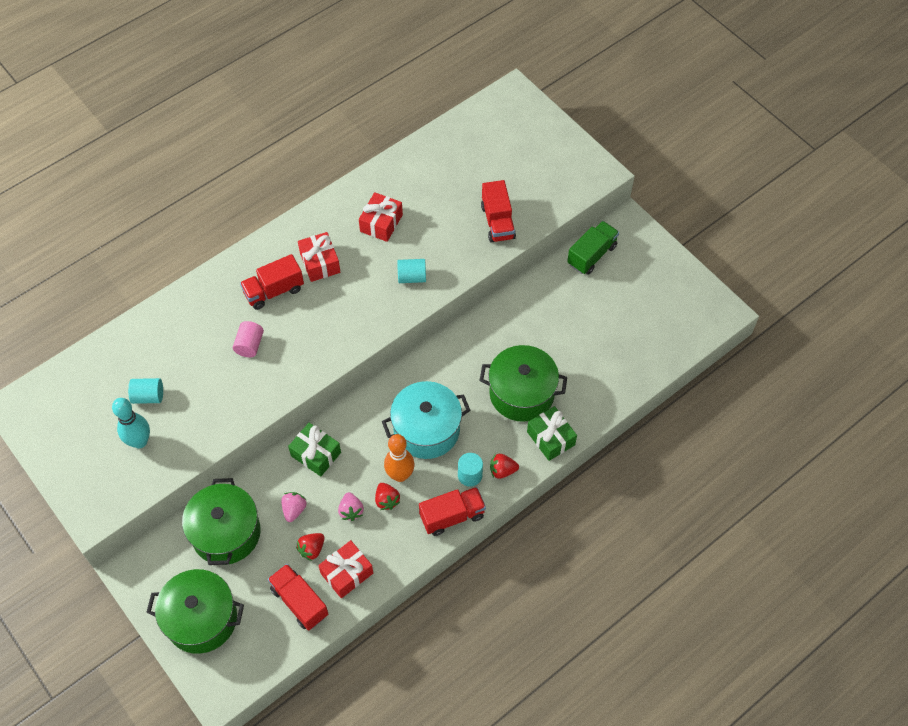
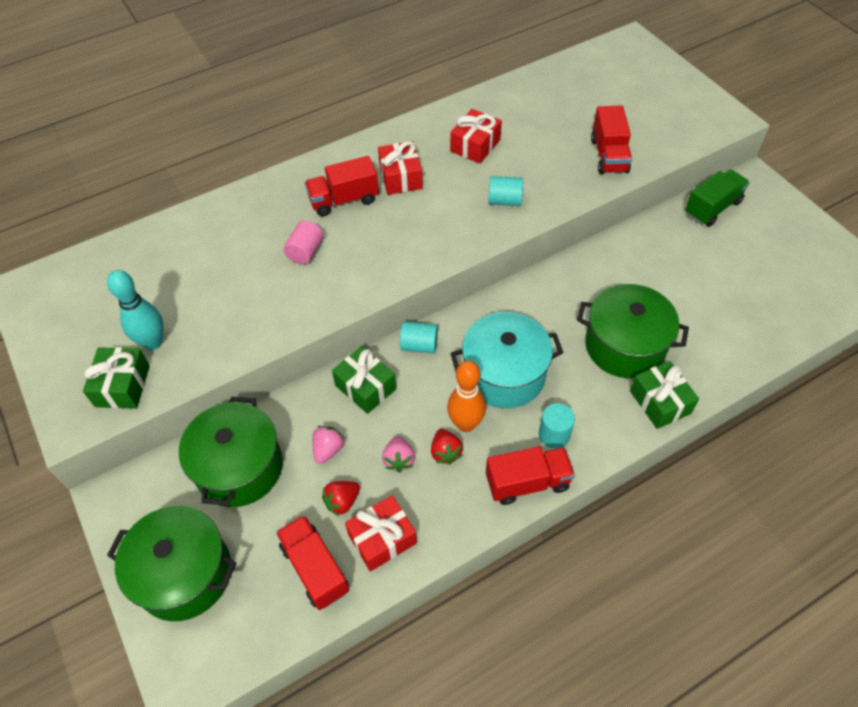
camera: 10 degrees right, 5 degrees down
turquoise cylinder [128,378,163,404] -> turquoise cylinder moved to [400,321,438,354]
red strawberry [490,454,519,479] -> none
none -> green gift [83,347,150,409]

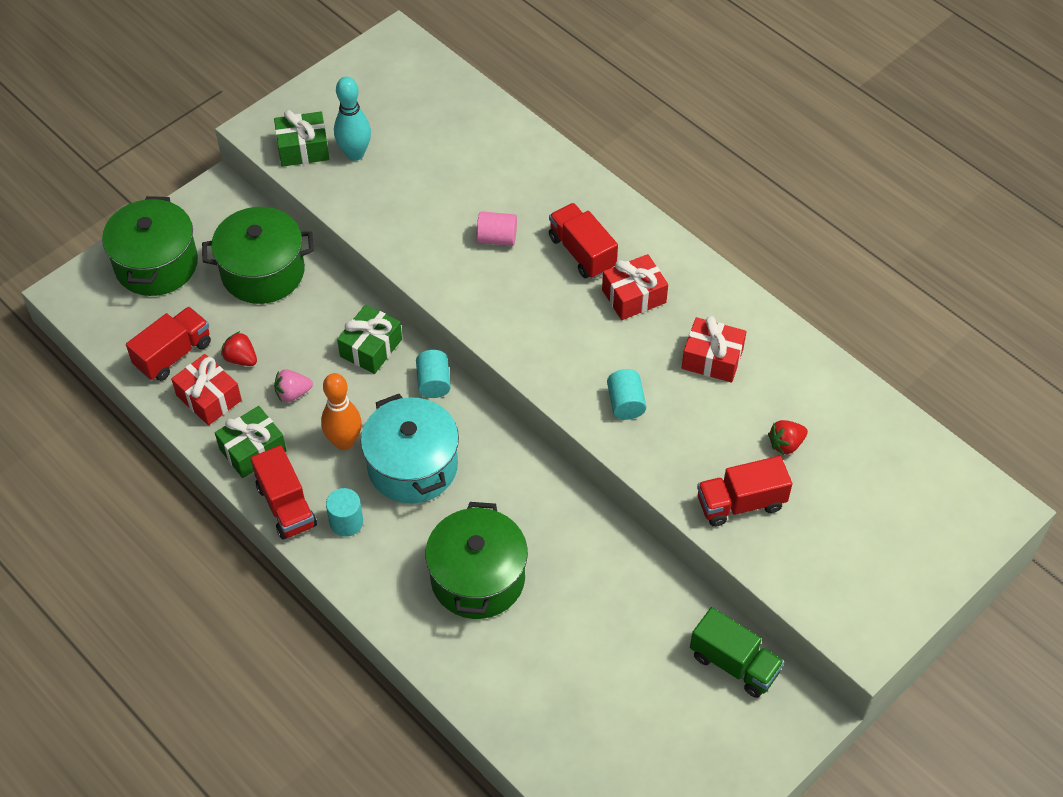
camera: 75 degrees right, 0 degrees up
pink strawberry [312,426,345,464] -> none
red strawberry [431,429,463,465] -> red strawberry moved to [768,420,808,455]
green gift [630,361,699,429] -> green gift moved to [215,406,287,478]

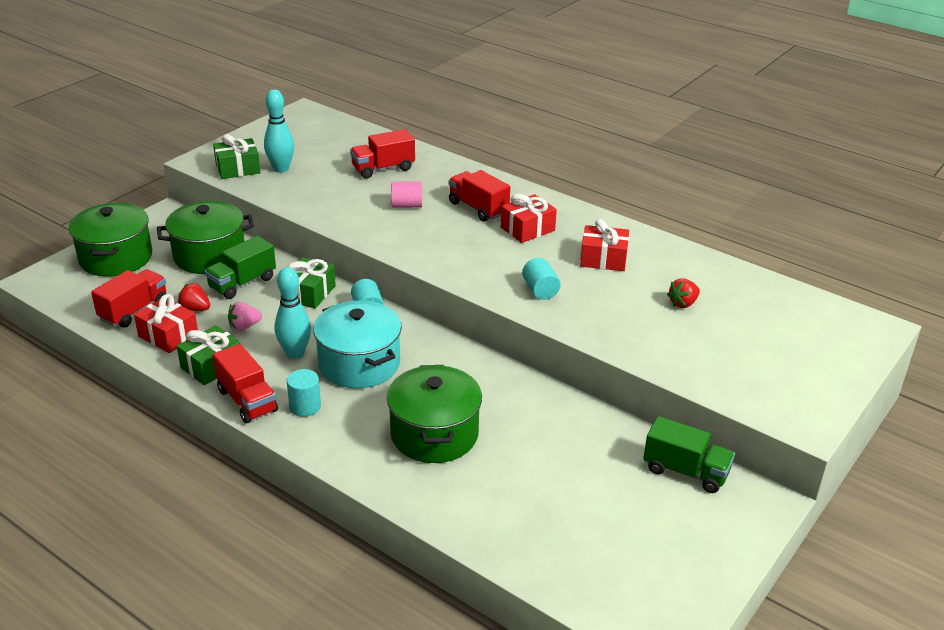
camera: 10 degrees left, 20 degrees down
orange bowling pin [321,373,362,450] -> turquoise bowling pin [275,267,311,359]
red truck [697,456,792,527] -> red truck moved to [350,129,415,179]
none -> green truck [205,236,276,299]

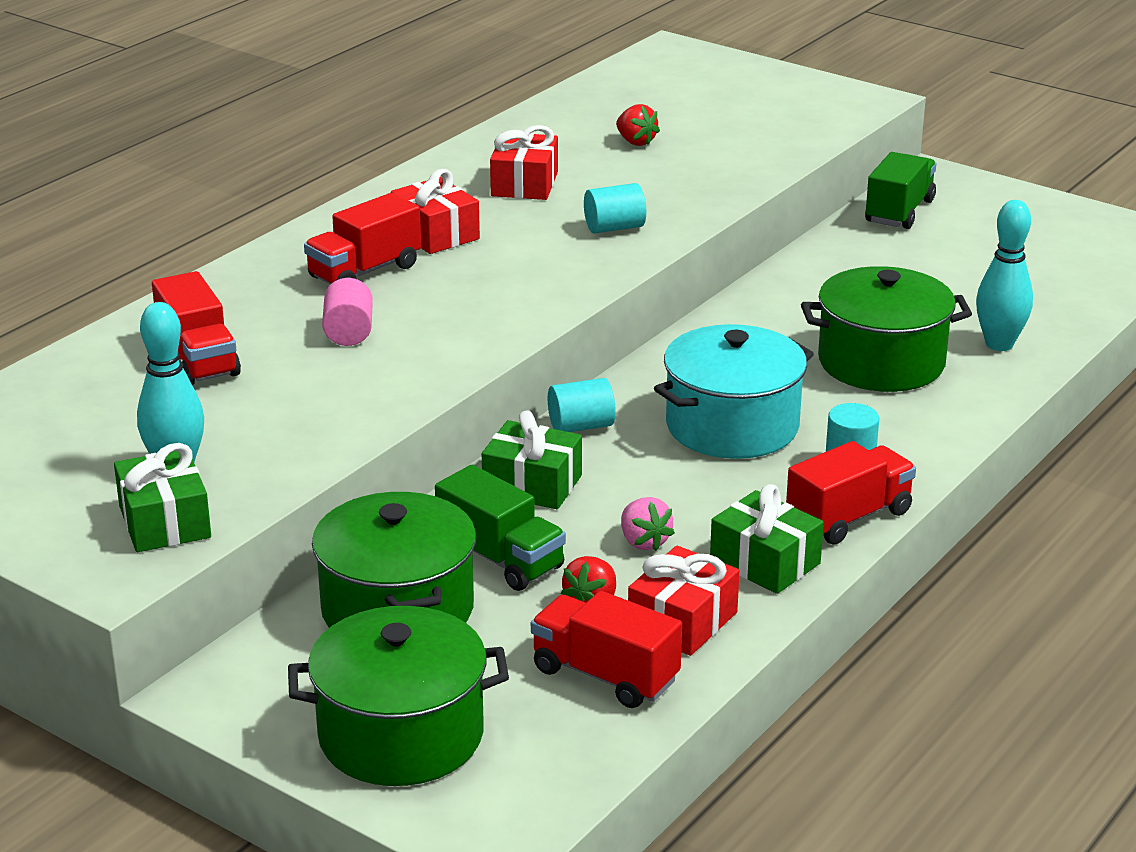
camera: 90 degrees left, 5 degrees down
turquoise bowling pin [275,267,311,359] -> turquoise bowling pin moved to [976,200,1033,351]

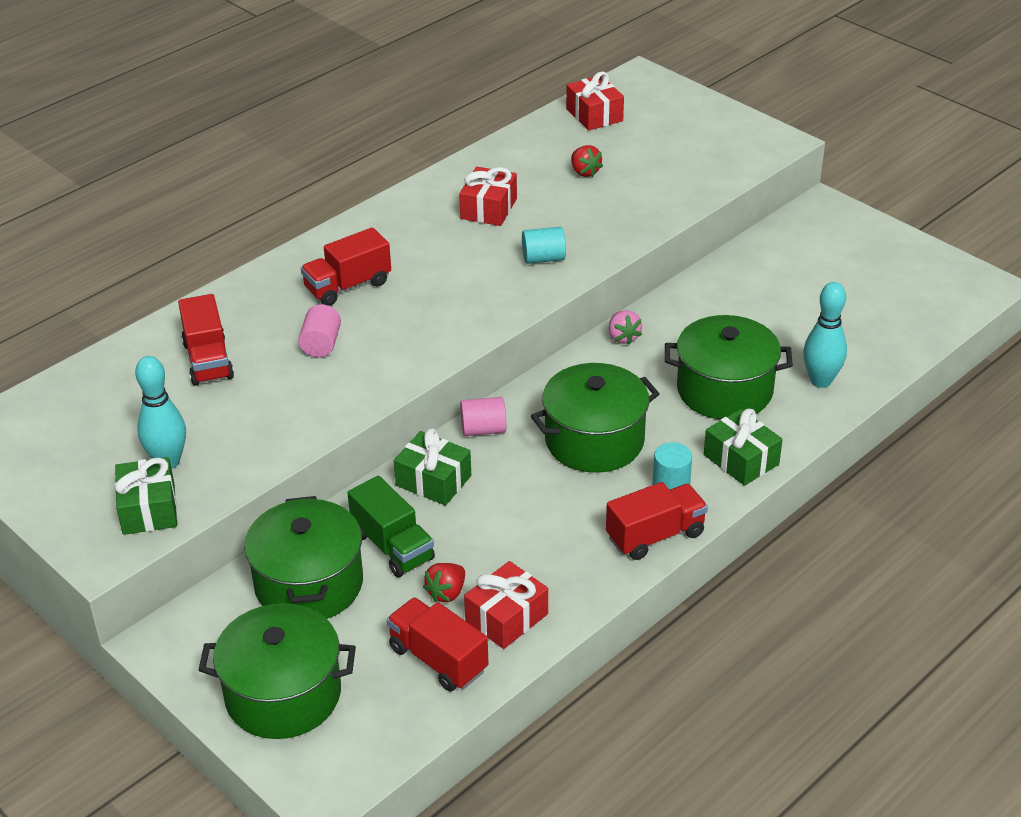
camera: 10 degrees right, 10 degrees up
red gift [391,169,480,254] -> red gift moved to [566,71,624,131]
turquoise cylinder [548,378,616,432] -> pink cylinder [460,397,506,436]
pink strawberry [621,497,675,551] -> pink strawberry moved to [609,310,642,345]
turquoise pot [654,324,814,459] -> green pot [531,363,659,473]
green gift [710,484,824,594] -> green gift moved to [704,409,783,486]
green truck [865,152,936,229] -> none

